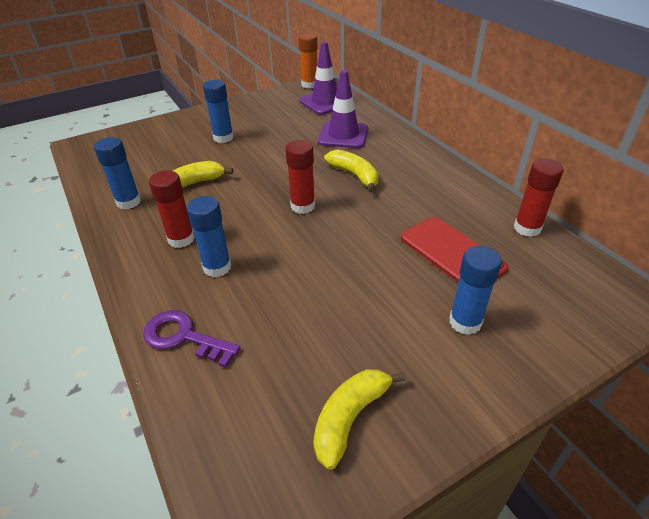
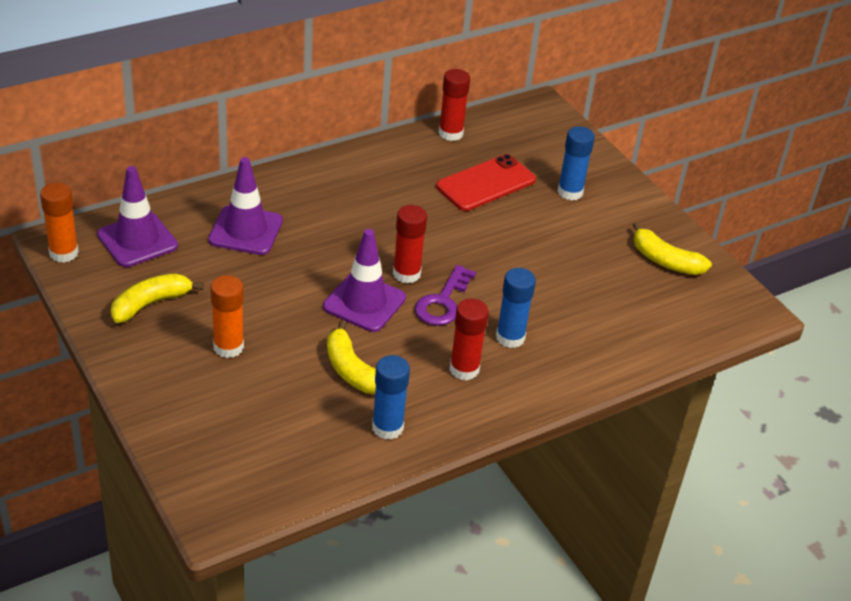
camera: 95 degrees left, 0 degrees up
purple key [143,310,241,368] -> purple key moved to [415,265,476,326]
blue glue stick [203,80,233,143] -> orange glue stick [210,275,244,358]
yellow banana [324,150,379,192] -> yellow banana moved to [111,273,204,323]
none -> purple traffic cone [323,229,406,332]

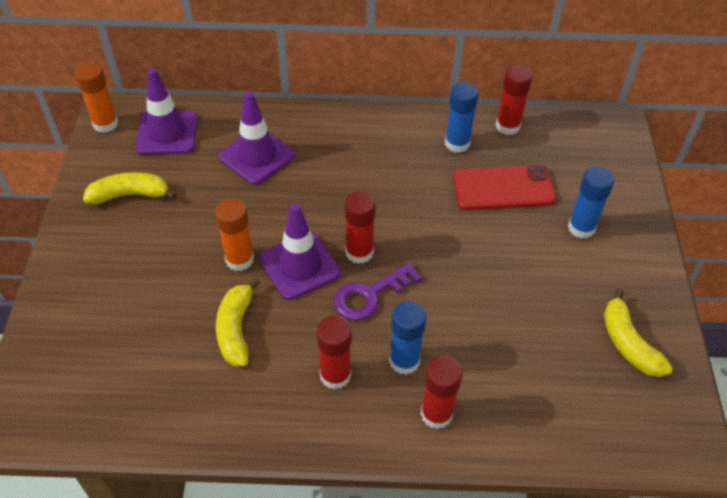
camera: 35 degrees right, 10 degrees up
orange glue stick [210,275,244,358] -> orange glue stick moved to [215,198,254,271]
blue glue stick [372,355,410,440] -> blue glue stick moved to [445,82,479,153]
none -> red glue stick [420,356,463,429]

